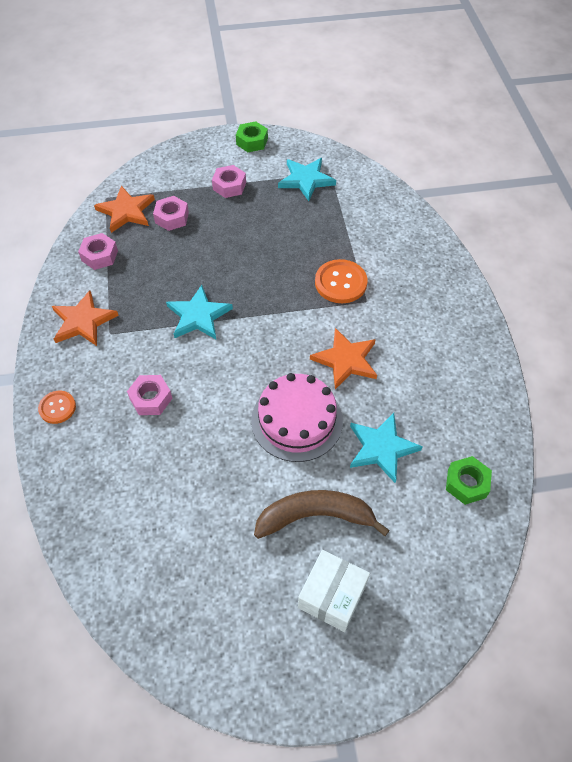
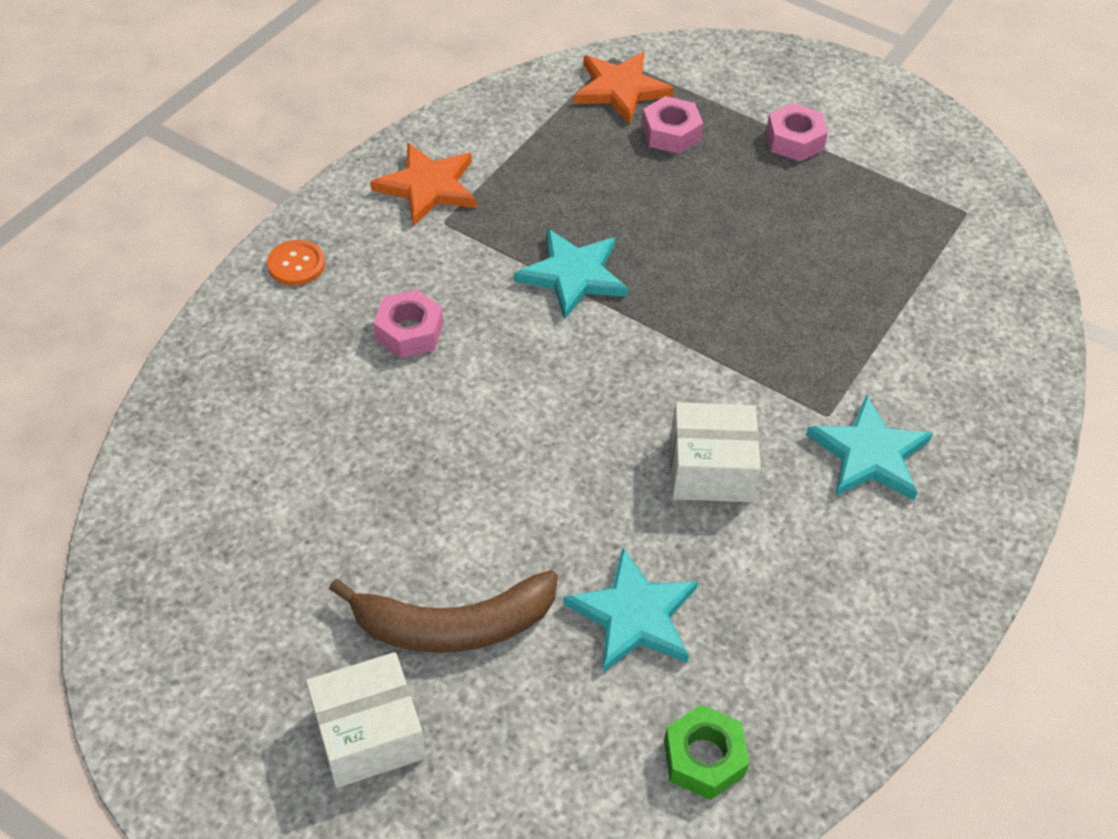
camera: 40 degrees right, 5 degrees down
pink nut [78,233,118,270] -> none
green nut [236,121,268,152] -> none
pink cake [251,373,343,462] -> none
brown banana [254,490,390,539] -> brown banana turned 135 degrees clockwise [329,570,558,653]
turquoise star [278,158,336,201] -> turquoise star moved to [806,395,933,500]
orange star [310,328,377,389] -> white box [670,402,761,502]
orange button [315,259,367,303] -> none

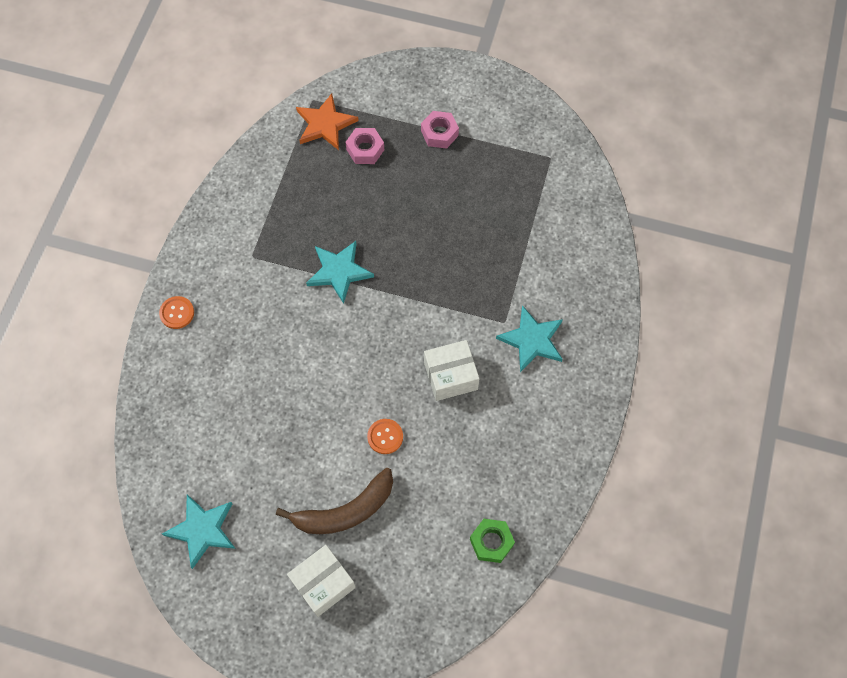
camera: 15 degrees left, 15 degrees up
orange star [370,143,477,226] -> none
pink nut [374,289,443,358] -> none
turquoise star [563,548,698,673] -> turquoise star moved to [162,494,236,569]
none -> orange button [367,419,403,454]

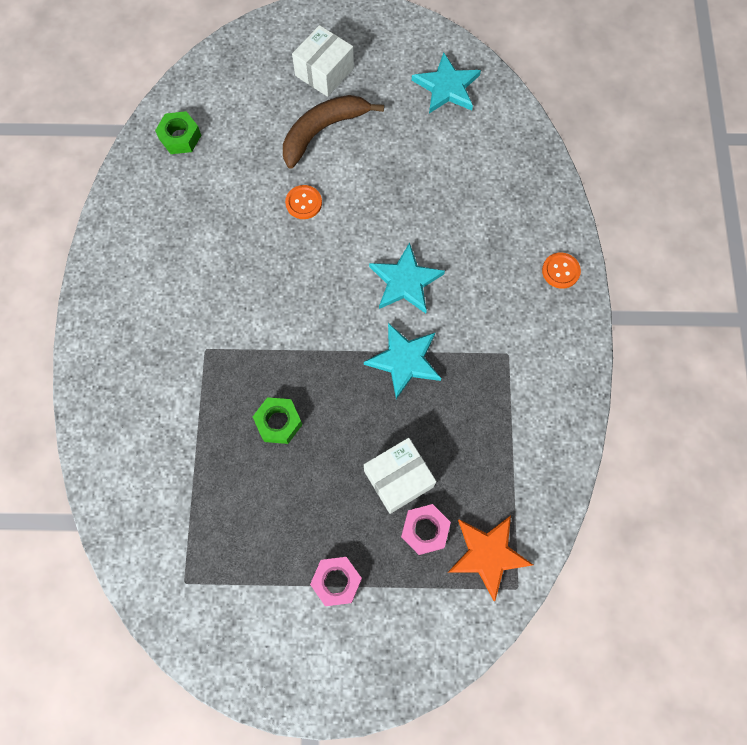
camera: 165 degrees right, 5 degrees up
white box [424,340,480,401] -> white box moved to [364,438,436,514]
turquoise star [496,305,563,372] -> turquoise star moved to [369,242,445,313]
none -> green nut [253,397,302,444]

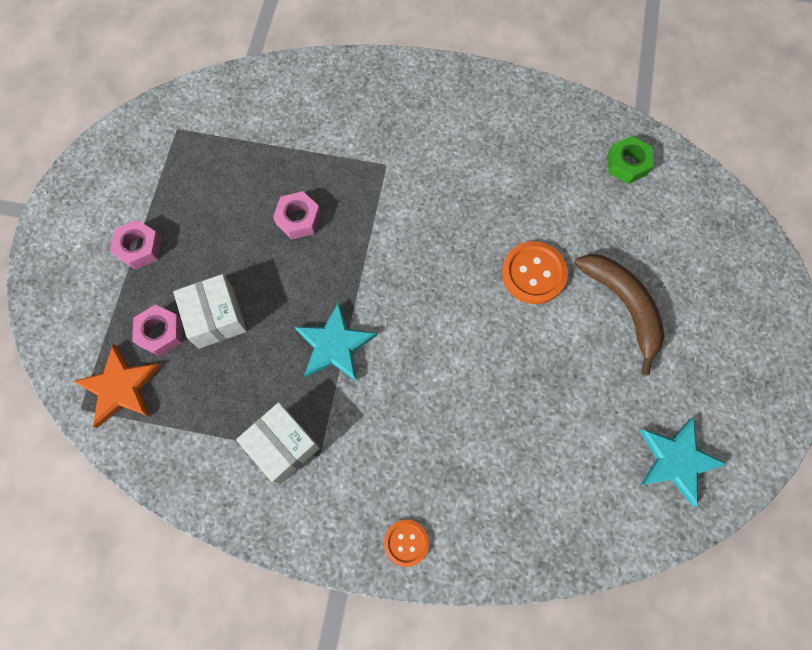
camera: 100 degrees right, 0 degrees up
green nut [253,397,302,444] -> pink nut [273,191,321,239]
orange button [285,185,322,219] -> orange button [502,241,568,304], size x1.63
white box [292,25,354,97] -> white box moved to [236,402,320,485]
turquoise star [369,242,445,313] -> none

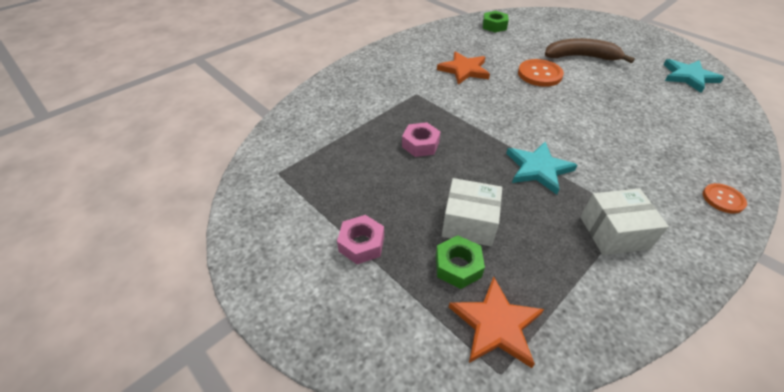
camera: 55 degrees left, 25 degrees down
pink nut [132,304,182,356] -> green nut [436,235,485,289]
none -> orange star [437,51,490,84]

